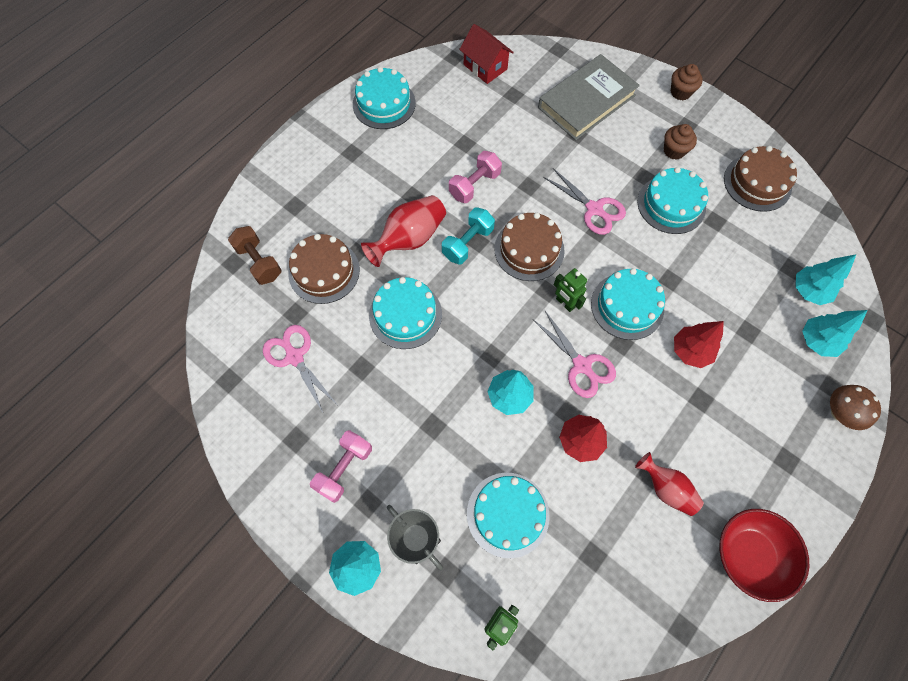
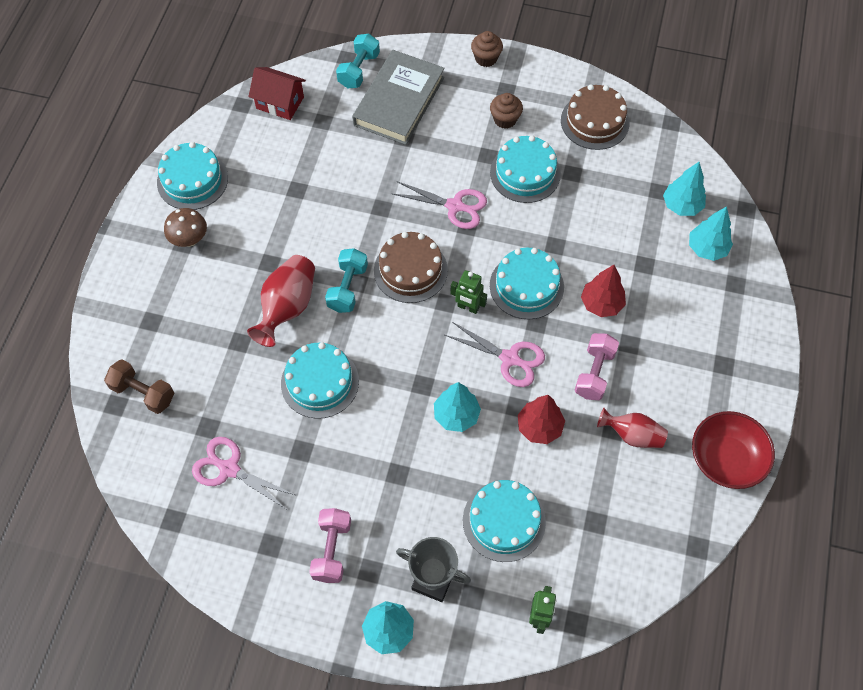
camera: 25 degrees left, 5 degrees down
brown cake [288,234,360,304] -> none
pink dumbbell [449,151,502,203] -> pink dumbbell moved to [574,333,619,400]
brown mushroom [830,385,881,430] -> brown mushroom moved to [164,208,207,247]
none -> turquoise dumbbell [336,34,380,89]

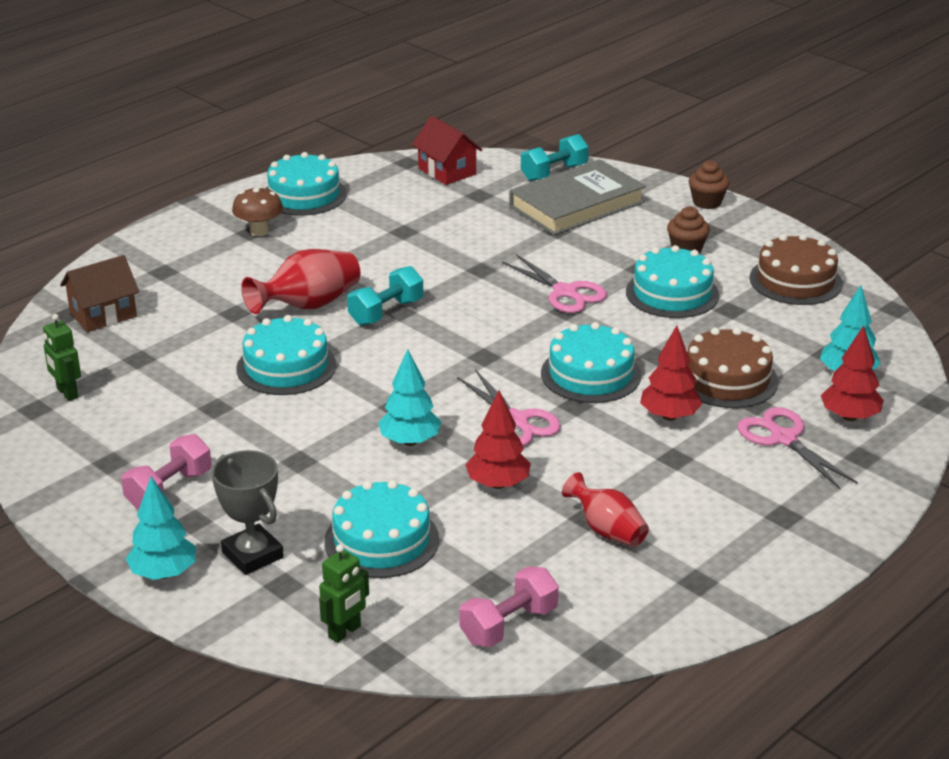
camera: 30 degrees right, 30 degrees down
brown dumbbell [104,359,174,414] -> brown house [60,255,139,332]
pink scissors [192,437,295,509] -> pink scissors moved to [737,407,858,490]
brown cake [374,232,448,303] -> brown cake moved to [687,328,779,408]
green robot [450,270,487,314] -> green robot moved to [43,314,81,401]
pink dumbbell [574,333,619,400] -> pink dumbbell moved to [459,566,559,647]
turquoise tree [689,206,733,261] -> red tree [821,326,884,421]
red bowl [692,411,775,489] -> none

